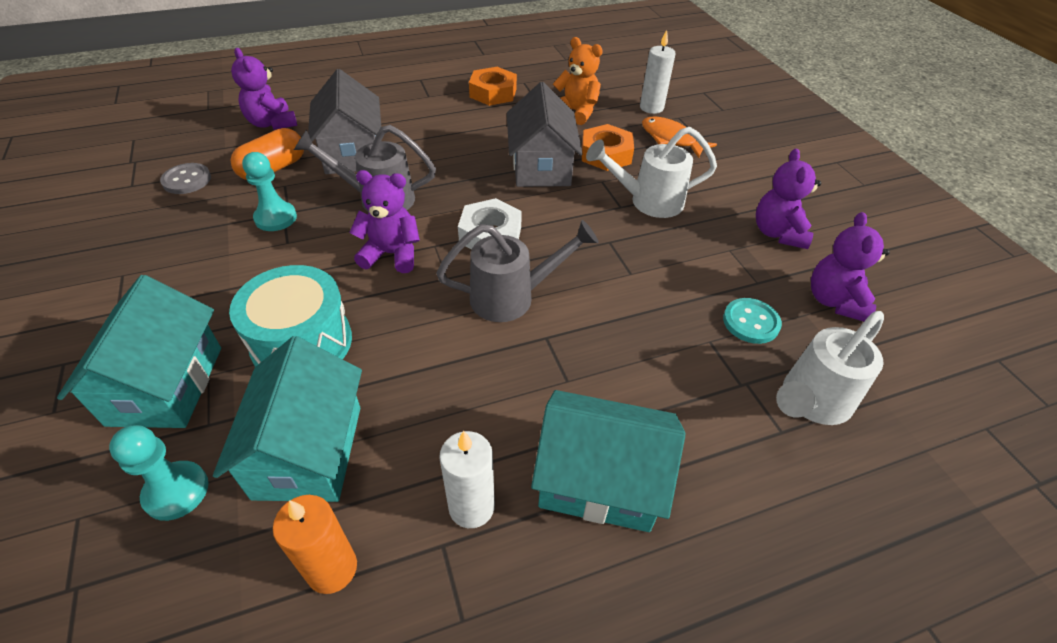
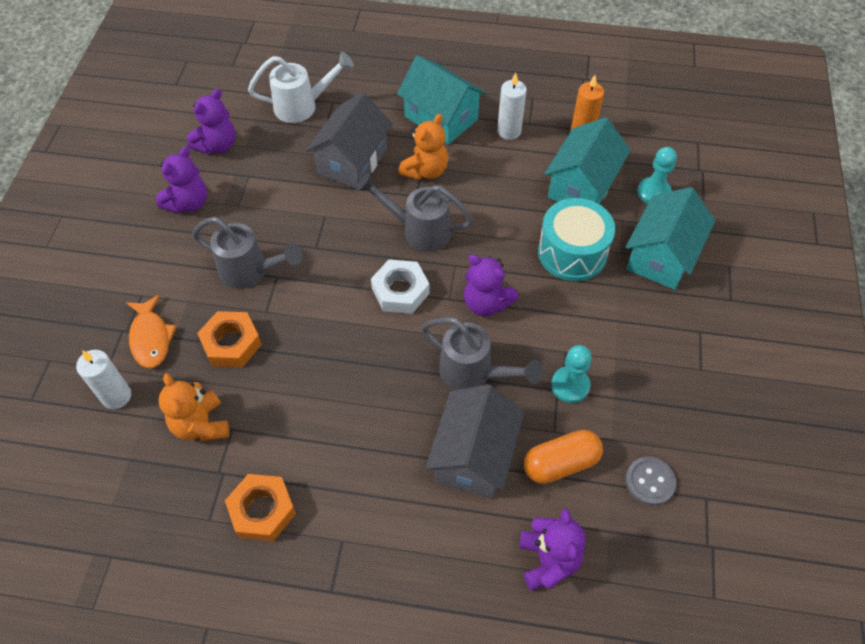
camera: 150 degrees left, 10 degrees up
grey house [507,82,583,187] -> grey house moved to [306,93,393,189]
white watering can [586,127,717,218] -> grey watering can [192,217,302,289]
turquoise button [723,298,782,344] -> none
none -> orange teddy bear [398,114,448,180]

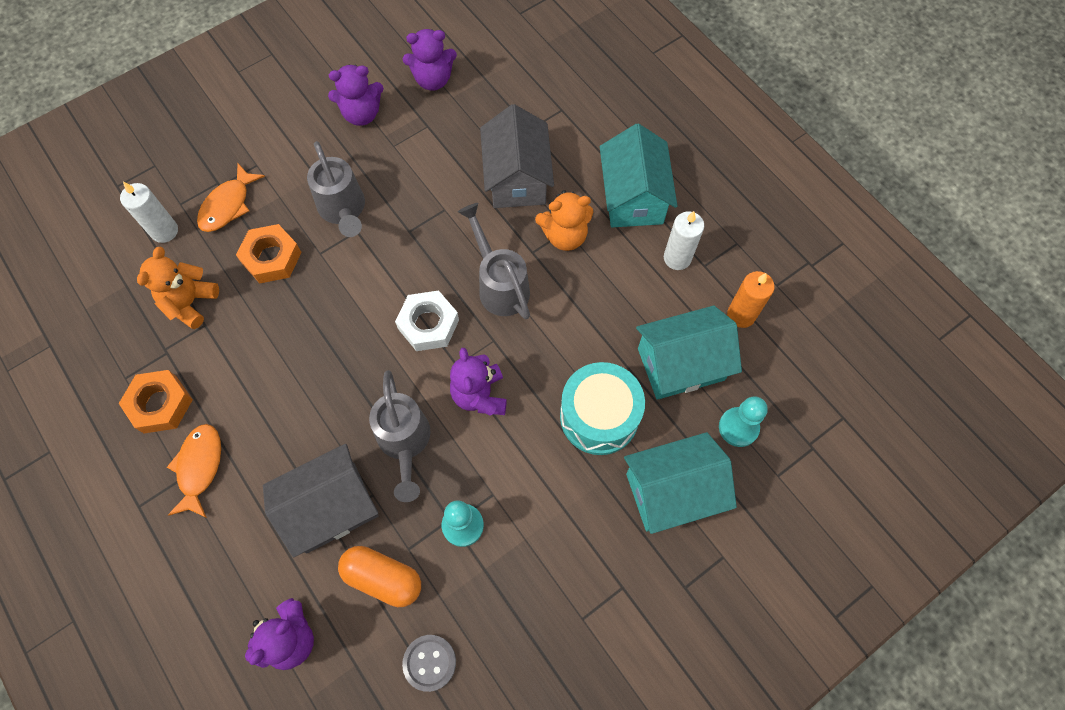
camera: 45 degrees right, 10 degrees up
white watering can [248,52,354,123] -> none
grey house [306,93,393,189] -> grey house turned 75 degrees counterclockwise [480,104,554,208]
none -> orange fish [167,424,221,518]

